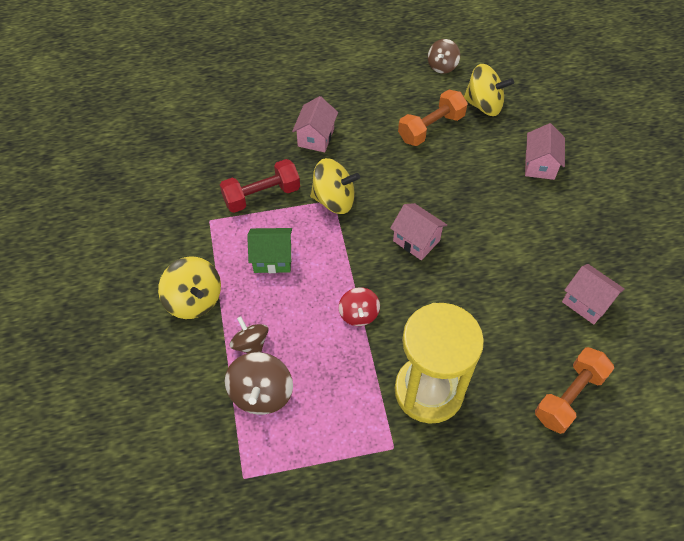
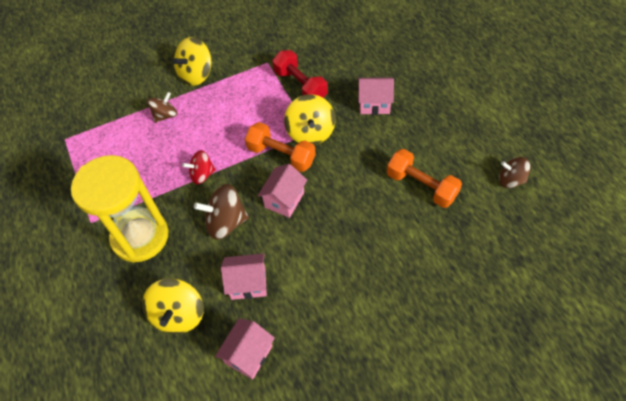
camera: 80 degrees right, 0 degrees up
brown spinning top [225,352,293,415] -> brown spinning top moved to [194,184,249,240]
green house [247,228,292,273] -> none
yellow spinning top [464,64,514,116] -> yellow spinning top moved to [142,278,204,334]
pink house [525,123,565,180] -> pink house moved to [221,253,267,300]
orange dumbbell [535,347,614,434] -> orange dumbbell moved to [245,122,316,172]

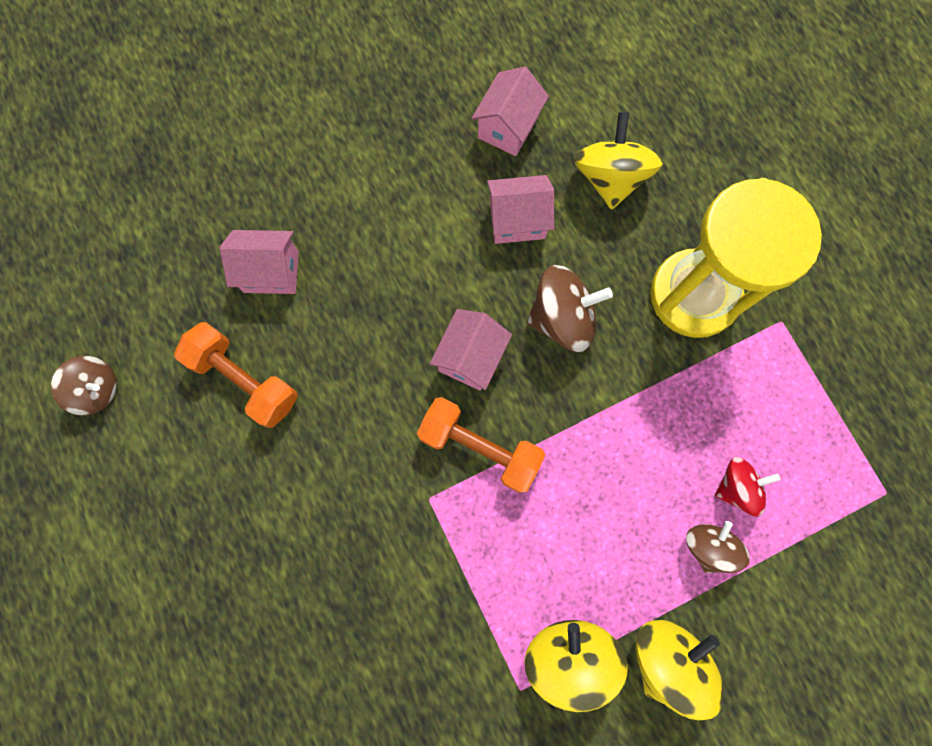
camera: 175 degrees right, 20 degrees up
brown spinning top [147,92,177,123] -> brown spinning top turned 150 degrees clockwise [686,521,750,573]
red spinning top [182,150,216,184] -> red spinning top moved to [715,457,780,517]
red dumbbell [272,50,328,98] -> none
yellow spinning top [284,94,335,145] -> yellow spinning top moved to [525,620,628,712]
pink house [358,77,394,115] -> pink house moved to [220,230,299,294]

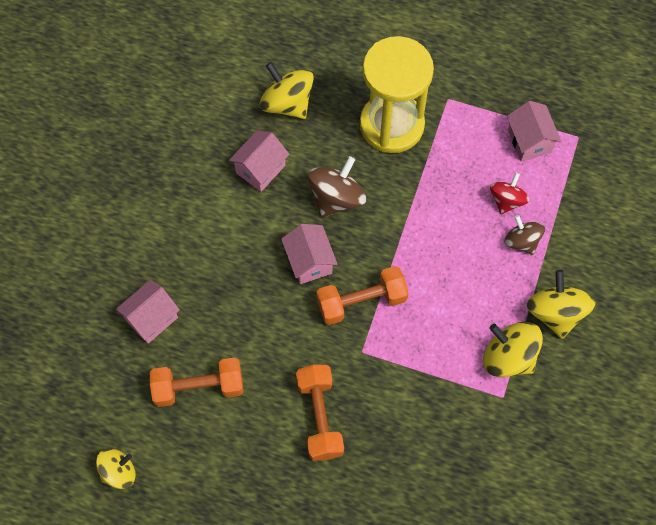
camera: 45 degrees left, 10 degrees down
brown spinning top [51,356,117,415] -> yellow spinning top [96,448,136,489]
pink house [472,67,549,156] -> pink house moved to [507,101,562,162]
none -> orange dumbbell [296,365,344,461]

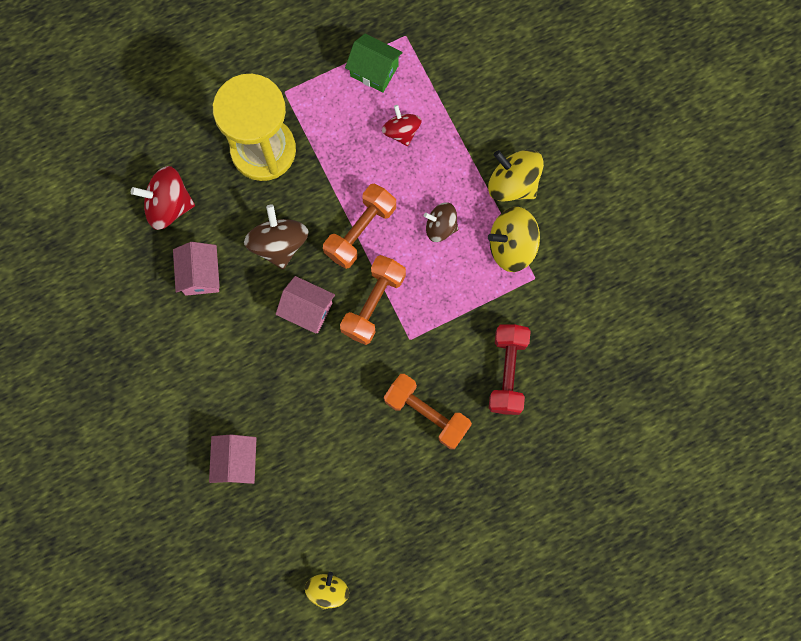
camera: 45 degrees left, 10 degrees up
orange dumbbell [150,358,244,407] -> orange dumbbell moved to [323,184,396,269]
yellow spinning top [260,62,314,119] -> red spinning top [131,166,195,230]
brown spinning top [504,215,545,255] -> brown spinning top moved to [424,202,458,242]
pink house [507,101,562,162] -> green house [345,34,403,93]
none -> red dumbbell [489,324,531,415]

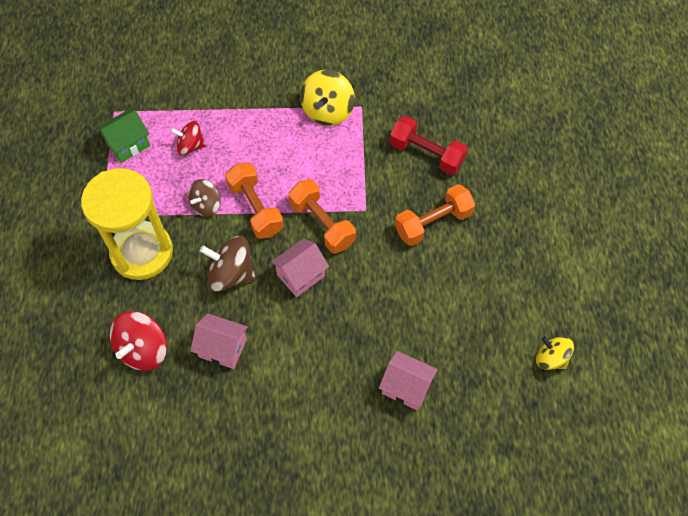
camera: 65 degrees left, 15 degrees down
brown spinning top [424,202,458,242] -> brown spinning top moved to [188,179,221,217]
yellow spinning top [488,150,544,202] -> none

